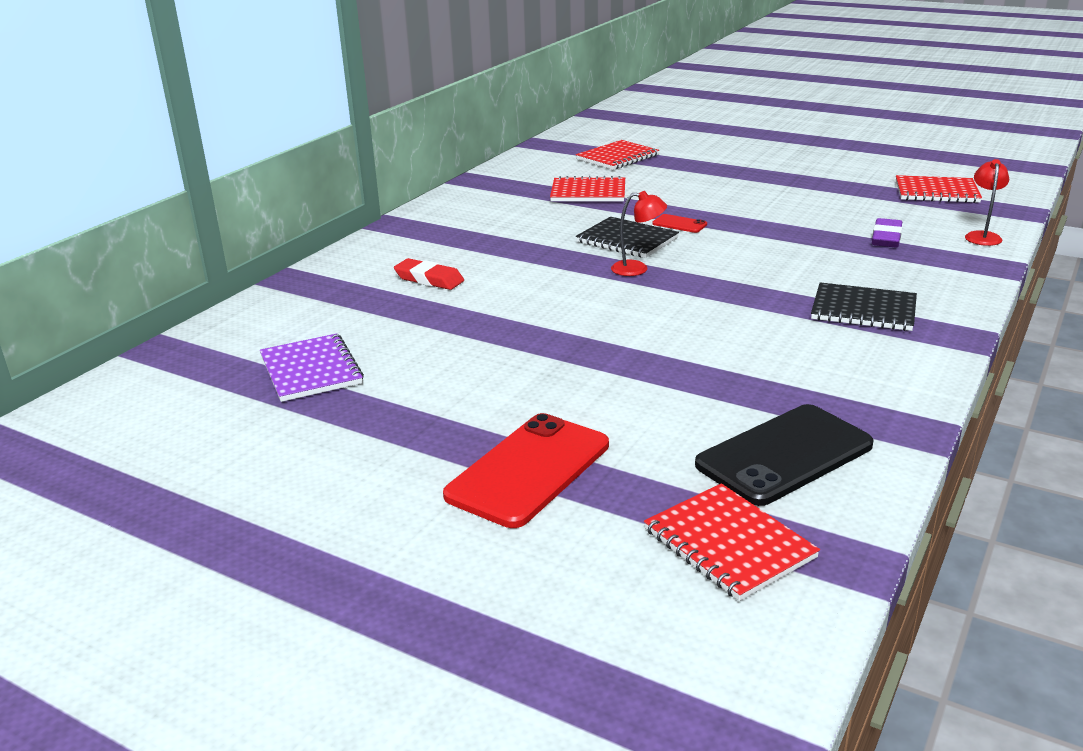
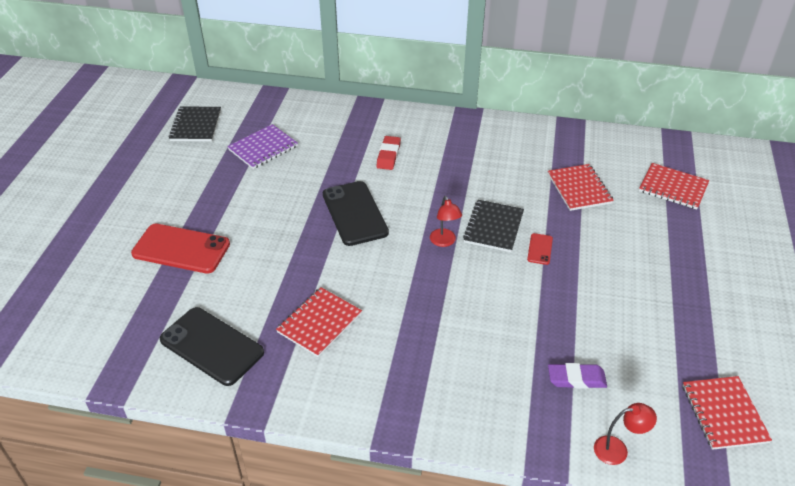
camera: 70 degrees right, 15 degrees up
red notebook [644,483,820,601] -> red notebook moved to [276,287,362,357]
black notebook [811,282,917,331] -> black notebook moved to [169,107,221,141]
none -> black phone [323,181,389,246]

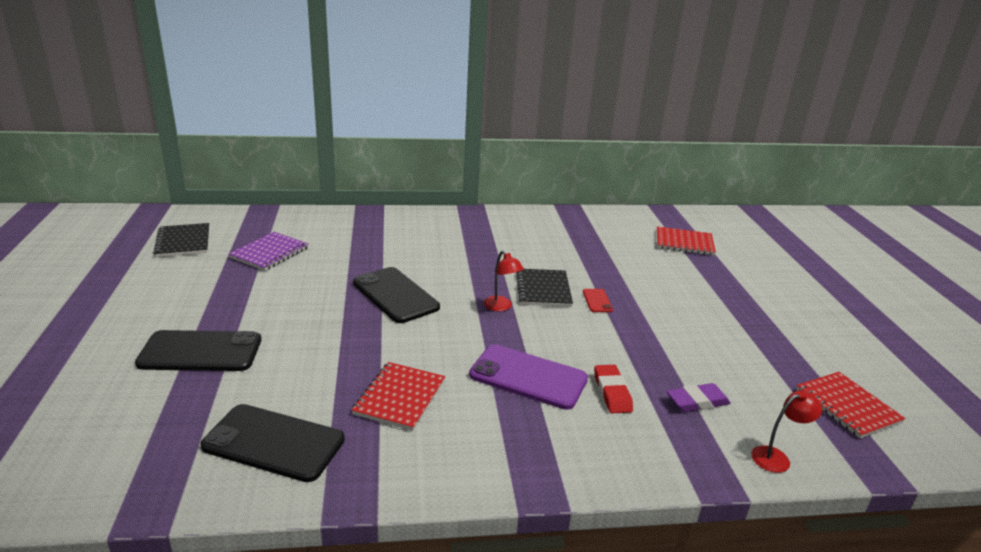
camera: 20 degrees left, 15 degrees down
red phone [131,224,230,274] -> black phone [135,330,261,371]
red eraser [376,136,401,170] -> red eraser moved to [594,365,633,413]
red notebook [548,164,614,211] -> none
none -> purple phone [469,344,588,410]

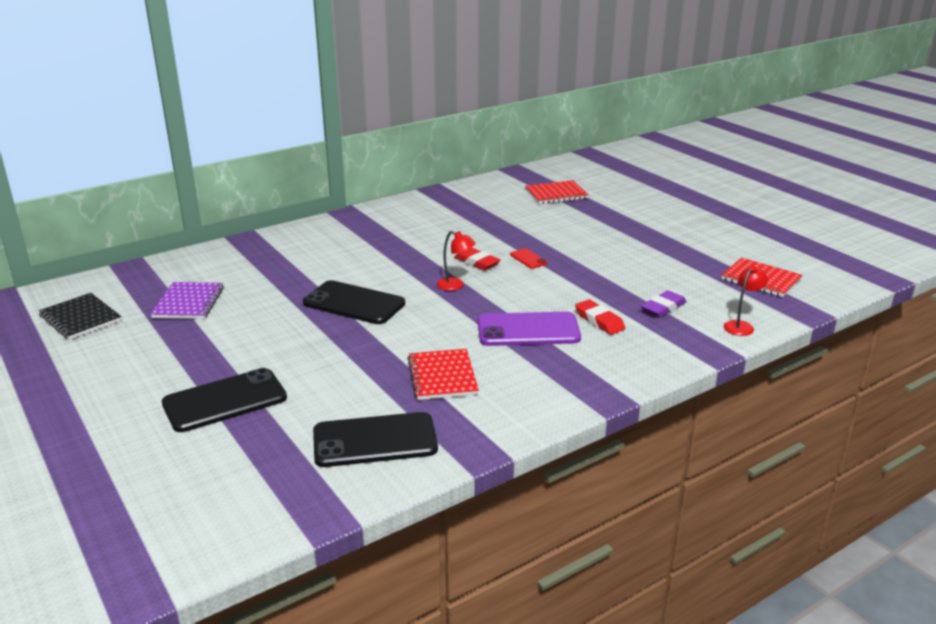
camera: 25 degrees left, 0 degrees up
black notebook [516,269,573,307] -> red eraser [454,247,501,270]

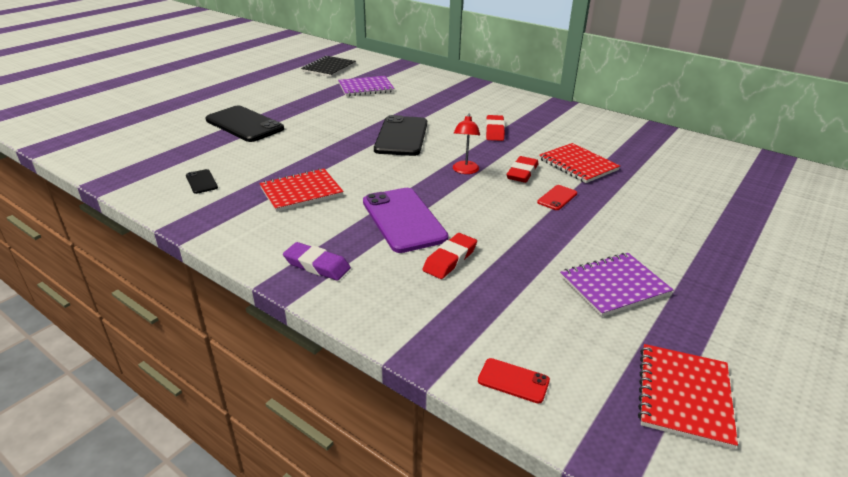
camera: 70 degrees right, 5 degrees up
black phone [313,412,438,467] -> black phone [186,169,218,194], size x0.45
red notebook [525,180,589,204] -> red notebook moved to [539,143,620,183]
purple eraser [641,291,687,318] -> purple eraser moved to [283,242,351,281]
red lamp [724,266,768,336] -> red phone [478,358,550,404]
none -> red eraser [486,115,505,141]
none -> purple notebook [560,253,673,317]

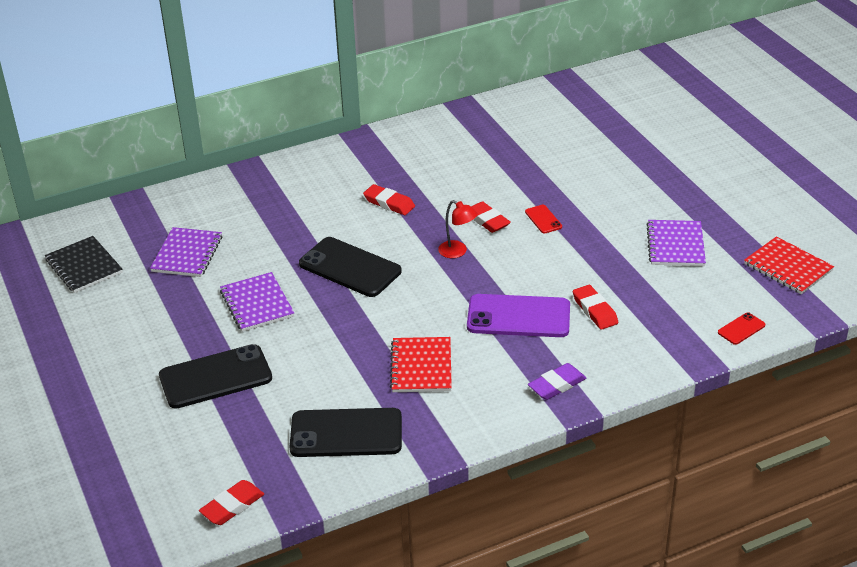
camera: 60 degrees left, 5 degrees up
black phone [186,169,218,194] -> black phone [290,408,402,457], size x2.21
red notebook [539,143,620,183] -> none
none -> red eraser [199,480,264,525]
none -> purple notebook [220,272,294,332]

